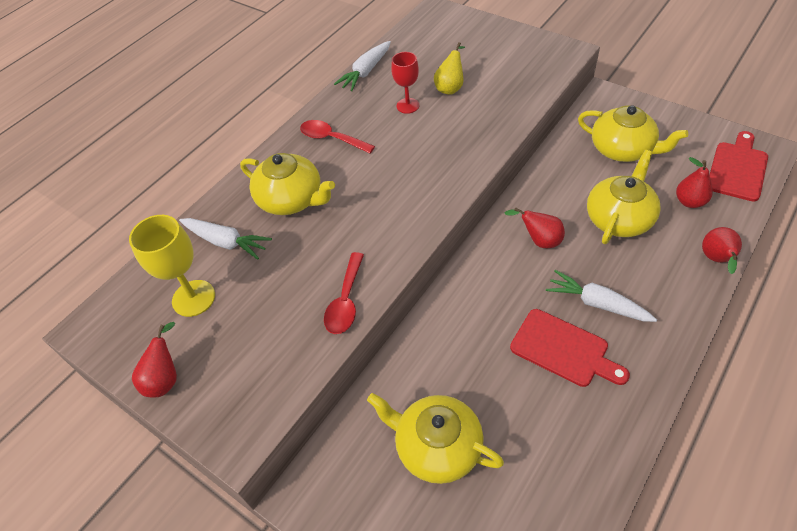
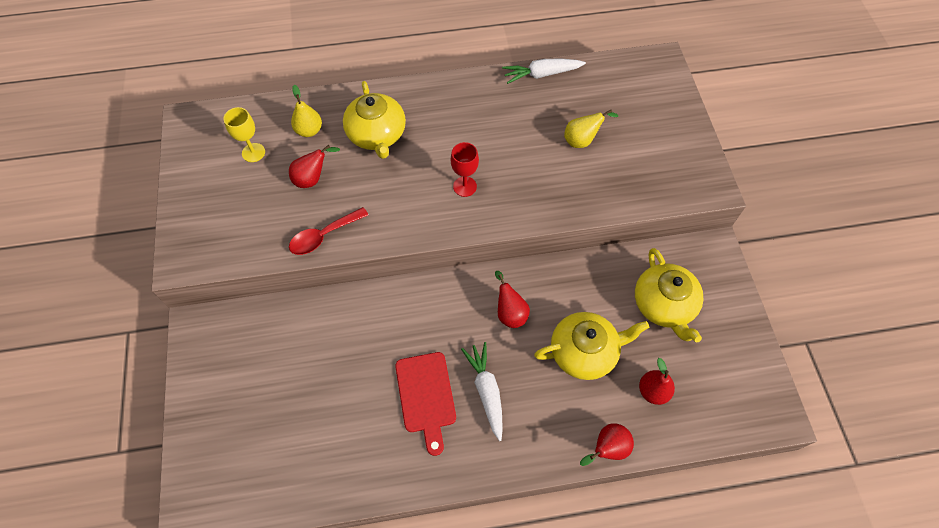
camera: 40 degrees right, 10 degrees up
yellow goblet [129,215,215,317] -> yellow goblet [223,107,265,162], size x0.66
red pear [132,322,177,398] -> red pear moved to [289,145,340,188]
white carrot [179,218,272,260] -> yellow pear [291,85,322,137]
red spoon [300,120,375,154] -> none
yellow teapot [367,393,504,484] -> none
red goblet [391,52,419,114] -> red goblet moved to [450,142,479,197]
red cutting board [709,131,768,202] -> none

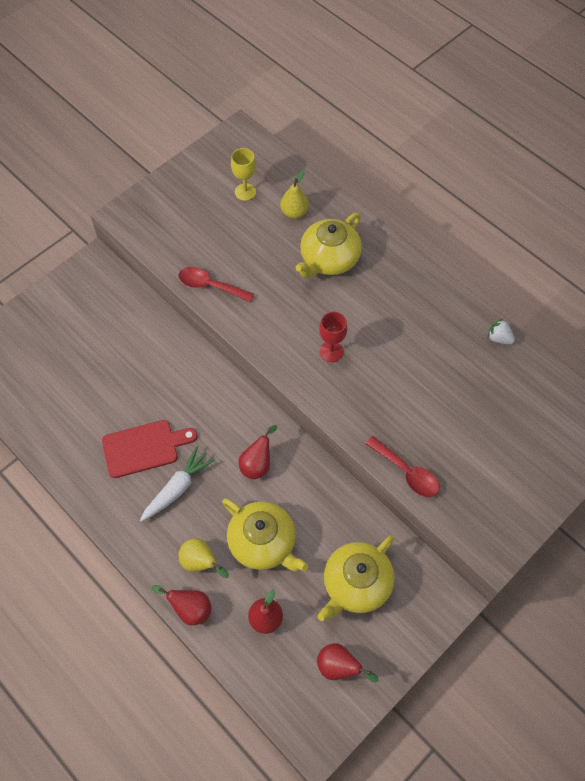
camera: 55 degrees right, 0 degrees up
red pear [289,145,340,188] -> red pear moved to [317,643,378,682]
red cutting board [395,352,456,456] -> red cutting board turned 150 degrees counterclockwise [102,420,197,478]
white carrot [502,59,586,84] -> white strawberry [487,319,515,344]
yellow pear [564,110,618,148] -> yellow pear moved to [179,538,229,578]
none -> red spoon [365,436,439,497]

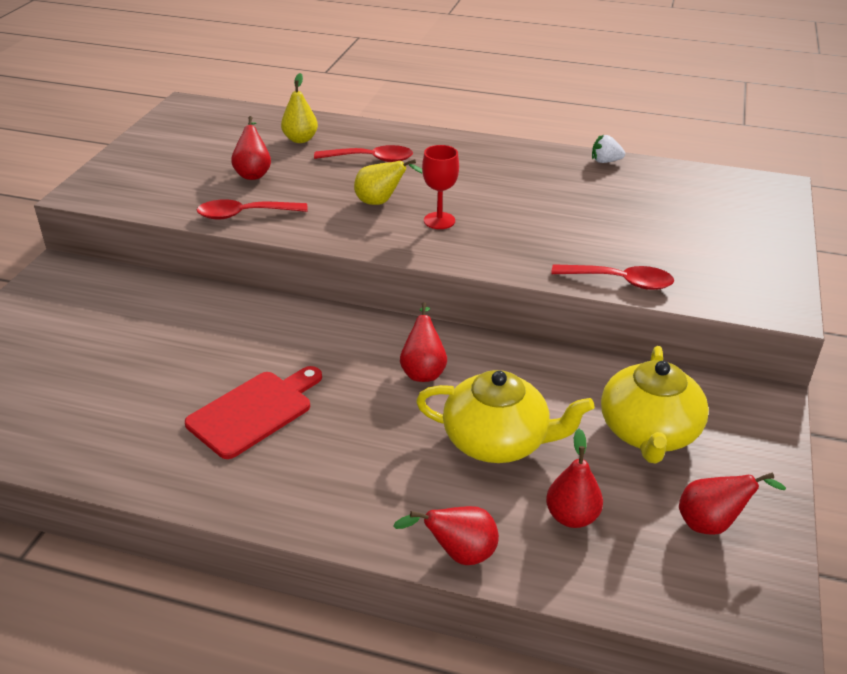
camera: 30 degrees left, 25 degrees down
white carrot [140,446,215,522] -> none
yellow pear [179,538,229,578] -> yellow pear moved to [354,159,423,205]
yellow goblet [231,148,256,201] -> none
yellow teapot [296,213,362,278] -> red spoon [314,145,413,162]
none -> red pear [231,116,271,180]

